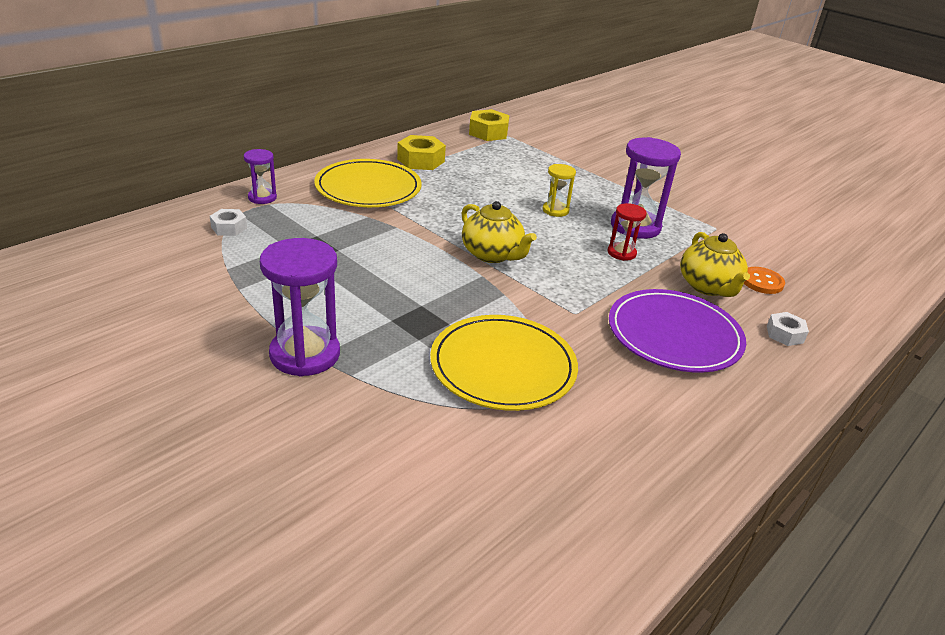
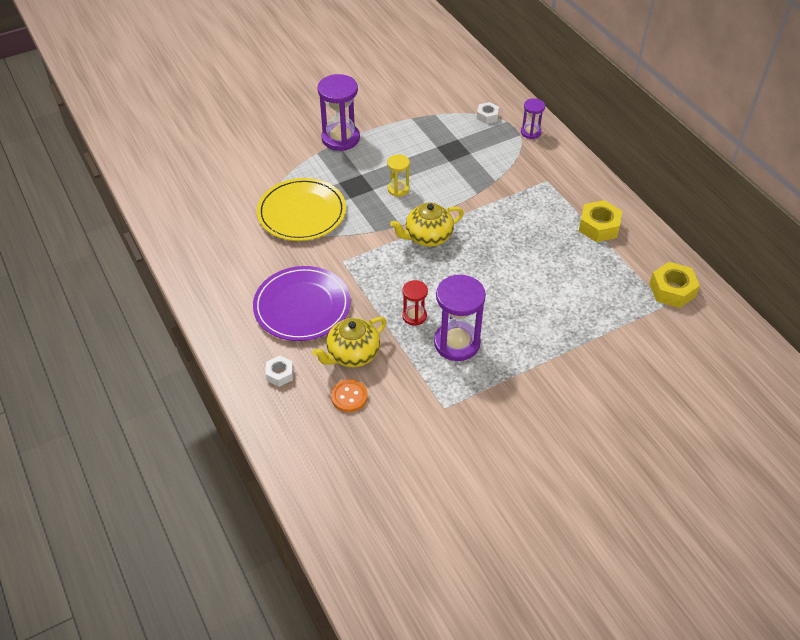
camera: 110 degrees right, 15 degrees up
yellow plate [314,159,422,207] -> none
yellow hourglass [543,164,576,217] -> yellow hourglass moved to [387,154,410,197]
yellow teapot [680,232,750,297] -> yellow teapot turned 45 degrees counterclockwise [312,317,387,367]

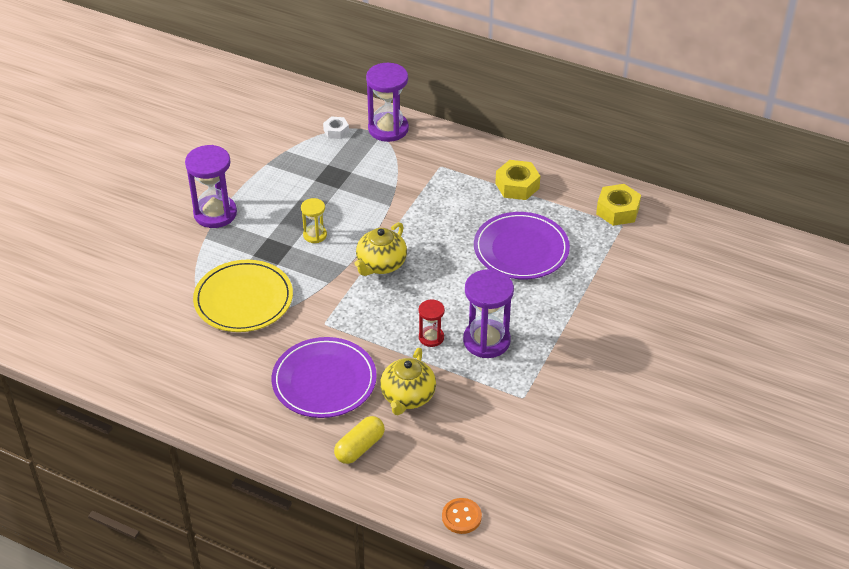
camera: 35 degrees left, 5 degrees down
white nut [265,356,294,387] -> yellow capsule [334,416,385,464]
orange button [331,379,368,412] -> orange button moved to [442,498,482,534]
purple hourglass [521,98,545,139] -> purple hourglass [366,63,409,142], size x1.85
none -> purple plate [474,212,570,279]

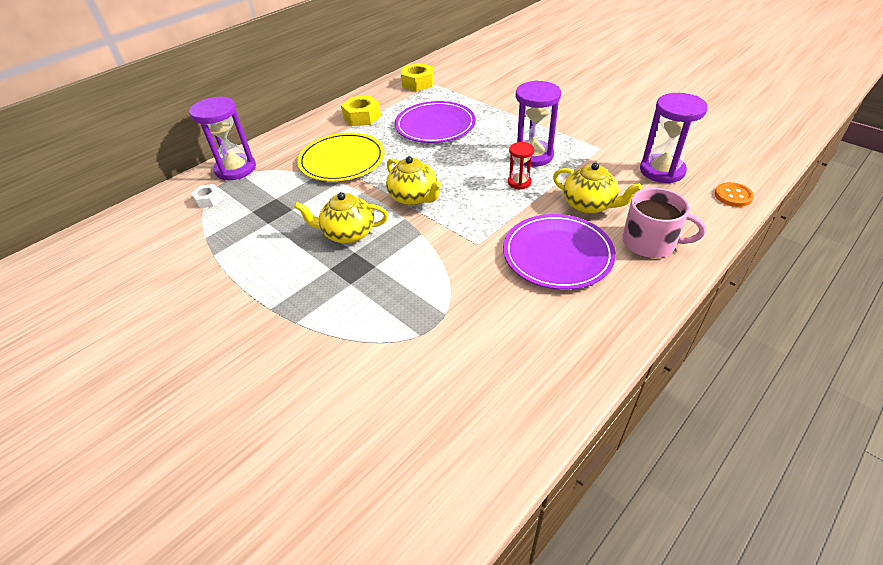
camera: 70 degrees left, 0 degrees up
purple hourglass [185,145,237,228] -> purple hourglass moved to [640,93,708,183]
yellow plate [193,260,293,332] -> yellow plate moved to [297,132,385,182]
yellow hourglass [301,198,327,243] -> yellow teapot [294,192,388,244]
yellow capsule [334,416,385,464] -> pink mug [622,188,706,258]

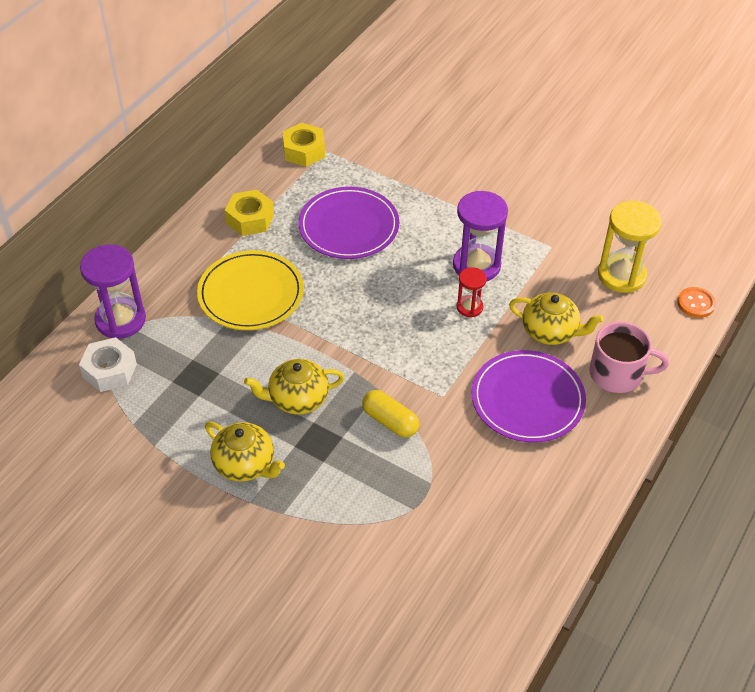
camera: 15 degrees left, 5 degrees up
white nut [191,184,223,208] -> white nut [79,337,137,392], size x1.65
yellow teapot [386,156,442,206] -> yellow teapot moved to [205,422,285,482]
purple hourglass [640,93,708,183] -> yellow hourglass [598,201,661,293]
none -> yellow capsule [362,390,419,438]

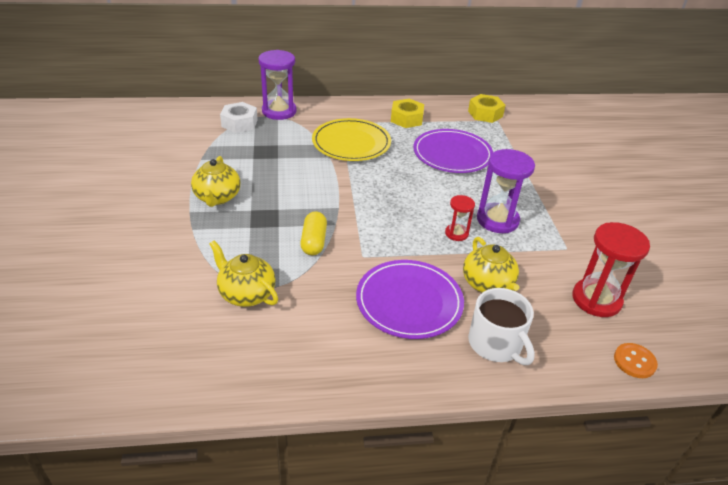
camera: 50 degrees right, 10 degrees down
yellow teapot [244,359,344,415] -> yellow teapot moved to [209,241,278,307]
pink mug [589,322,669,393] -> white mug [468,288,535,365]
yellow hourglass [598,201,661,293] -> red hourglass [572,222,650,317]

